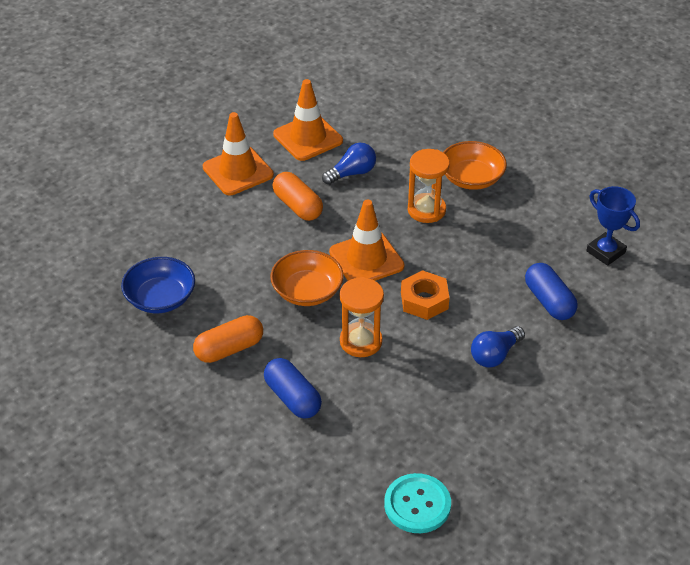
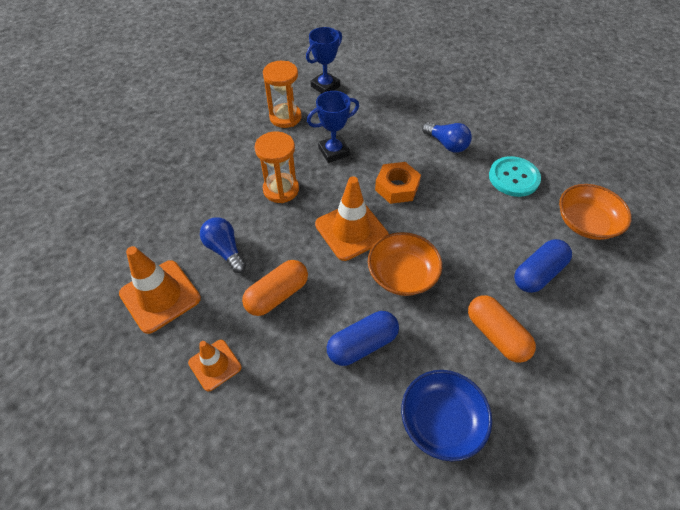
camera: 95 degrees left, 10 degrees up
orange traffic cone [203,112,274,195] -> orange traffic cone [188,340,241,391], size x0.60
orange hourglass [340,277,384,357] -> orange hourglass moved to [263,61,302,128]
turquoise button [384,473,451,533] -> turquoise button moved to [489,156,541,197]
orange bowl [443,141,507,190] -> orange bowl moved to [559,184,632,240]
blue capsule [525,263,578,320] -> blue capsule moved to [327,311,399,366]
none -> blue trophy [307,91,359,163]

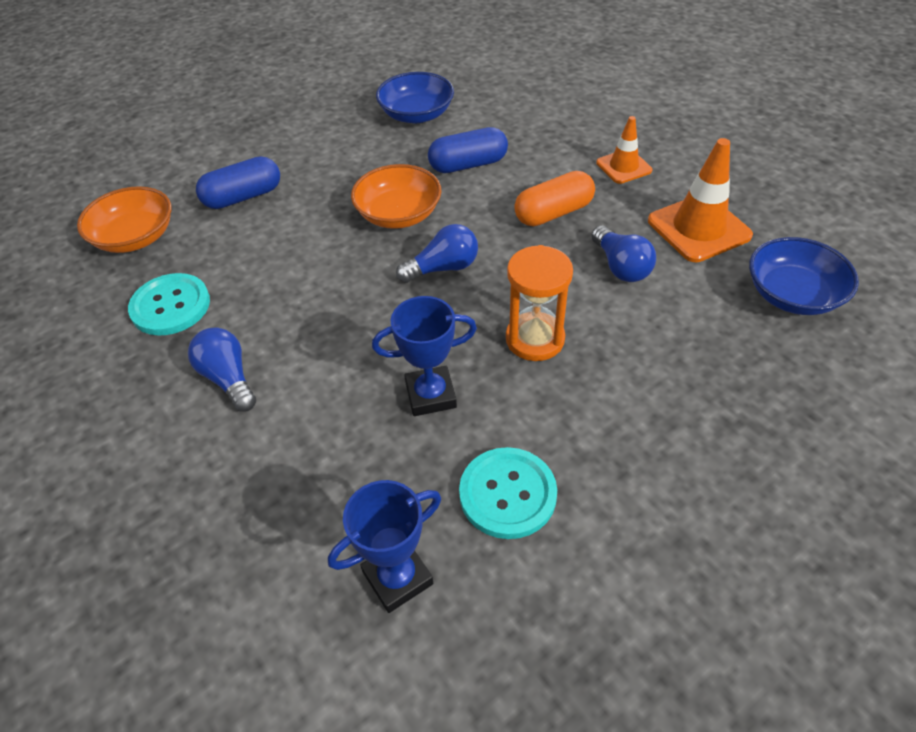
camera: 165 degrees left, 5 degrees down
orange hourglass [263,61,302,128] -> turquoise button [459,447,557,539]
orange traffic cone [315,176,389,261] -> blue light bulb [396,224,478,283]
orange nut [375,162,421,204] -> none
orange capsule [468,295,536,363] -> none
none -> blue bowl [749,237,859,315]

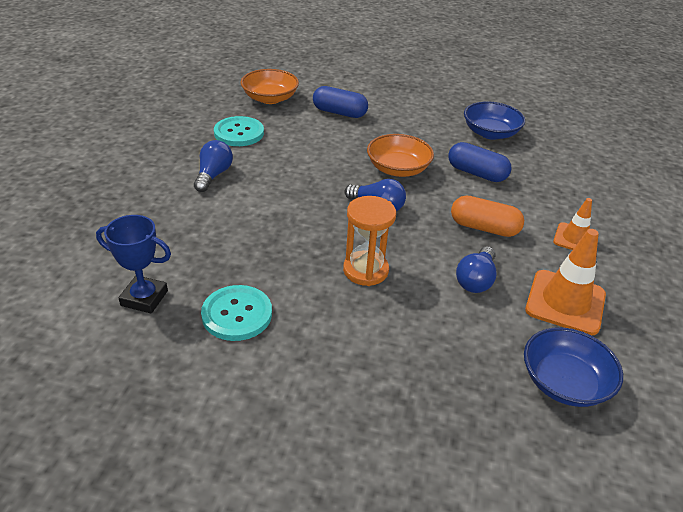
camera: 45 degrees right, 10 degrees down
blue trophy [372,296,477,416] -> none

